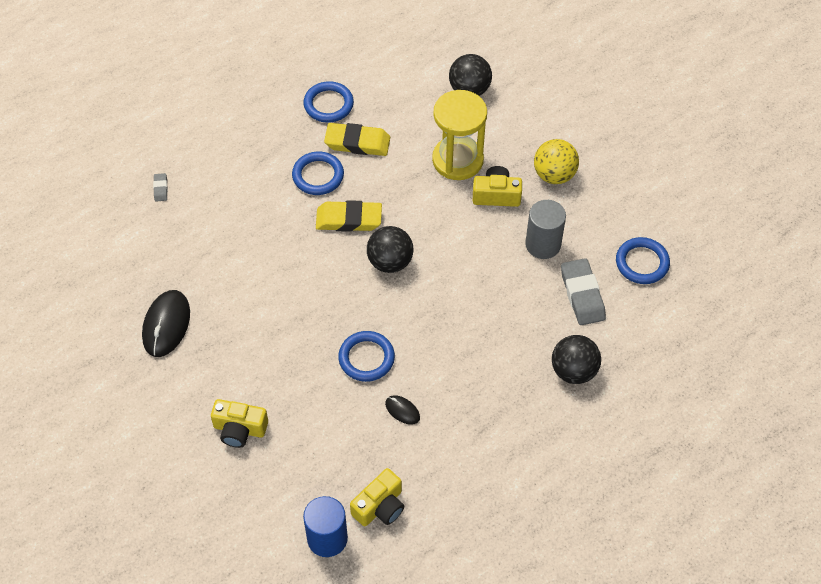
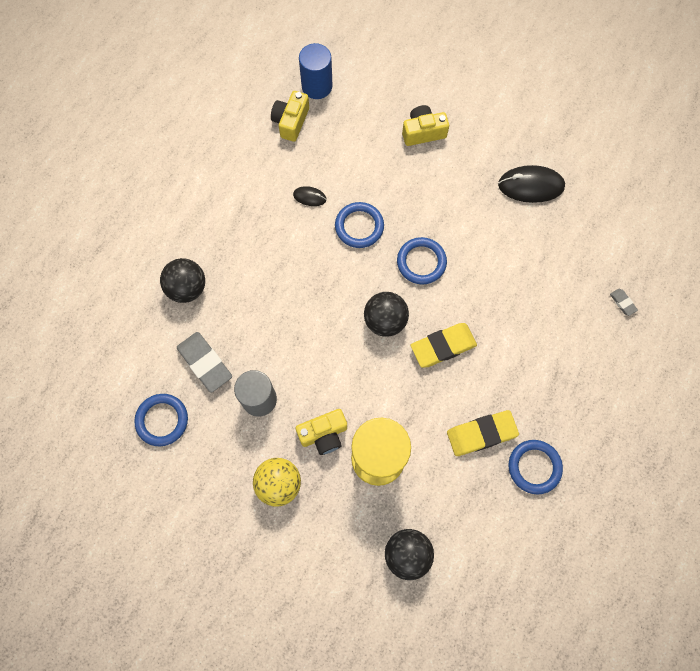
camera: 155 degrees right, 15 degrees up
black mouse [142,290,190,357] -> black mouse turned 75 degrees counterclockwise [498,165,565,203]
blue ring [292,151,344,195] -> blue ring moved to [397,237,447,284]

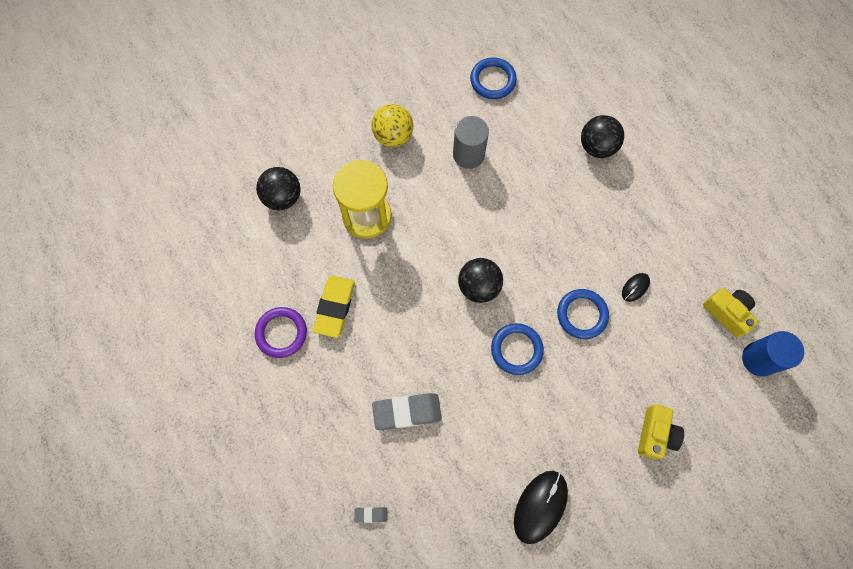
camera: 120 degrees right, 0 degrees up
grey eraser [177,332,232,393] -> grey eraser moved to [372,393,442,430]
yellow camera [296,409,347,455] -> none
yellow eraser [411,323,477,368] -> none
blue ring [509,440,563,495] -> purple ring [255,307,307,358]

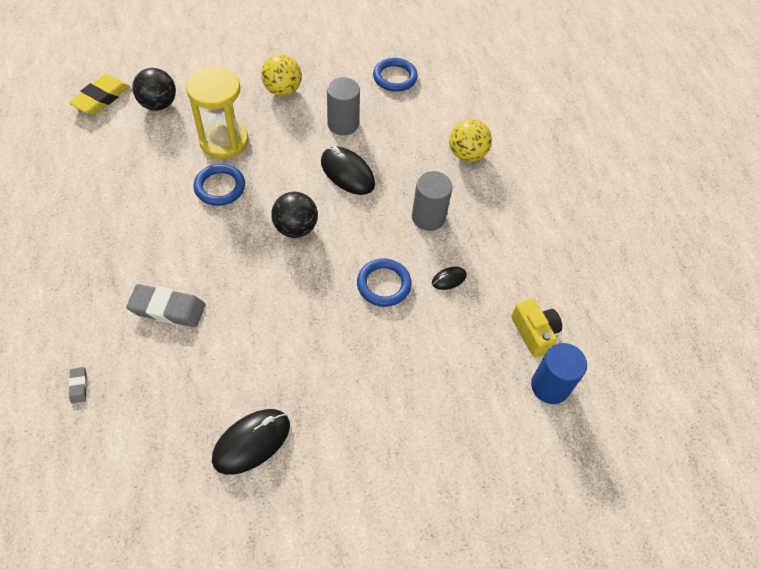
camera: 15 degrees right, 15 degrees down
purple ring [255,307,307,358] -> none
yellow eraser [313,276,355,338] -> yellow eraser moved to [69,74,130,115]
grey eraser [354,507,387,523] -> grey eraser turned 60 degrees clockwise [69,367,87,404]
blue ring [491,323,544,375] -> blue ring moved to [194,164,245,206]
black ball [581,115,624,158] -> yellow ball [449,119,492,162]
yellow camera [638,404,684,459] -> none
none -> black mouse [321,147,375,195]
none -> grey cylinder [412,171,453,231]

